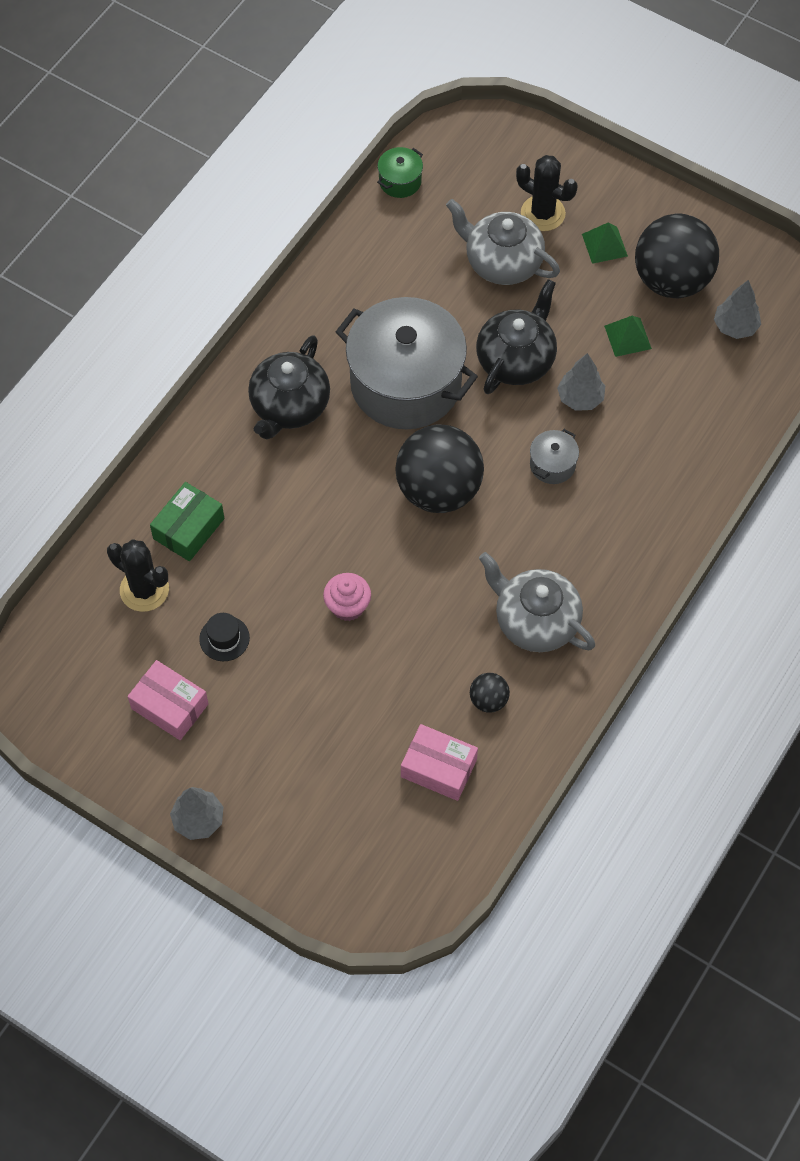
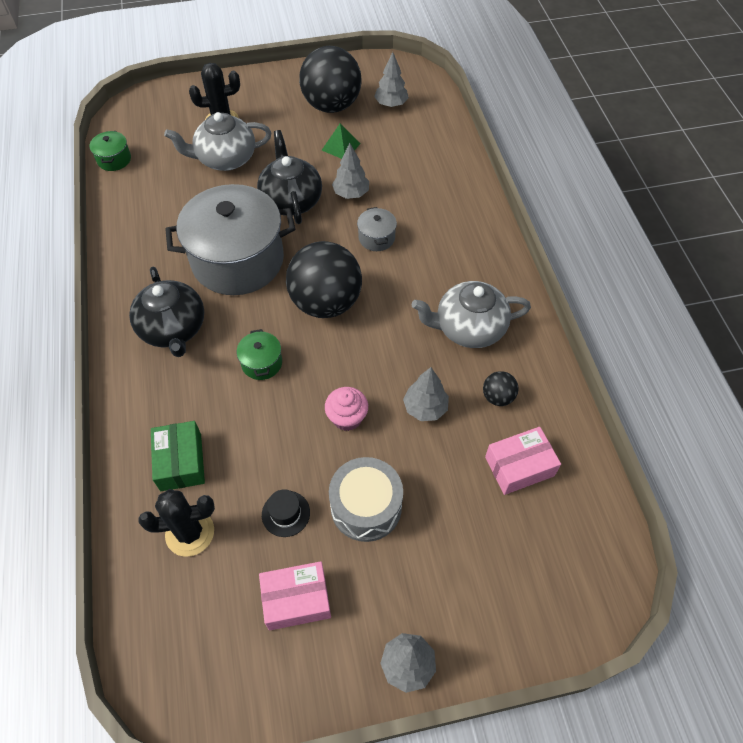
camera: 45 degrees left, 5 degrees down
green pyramid [582,222,628,264] -> none
none -> green pot [237,329,282,380]
none -> grey drum [329,457,403,542]
none -> grey tree [403,367,449,421]

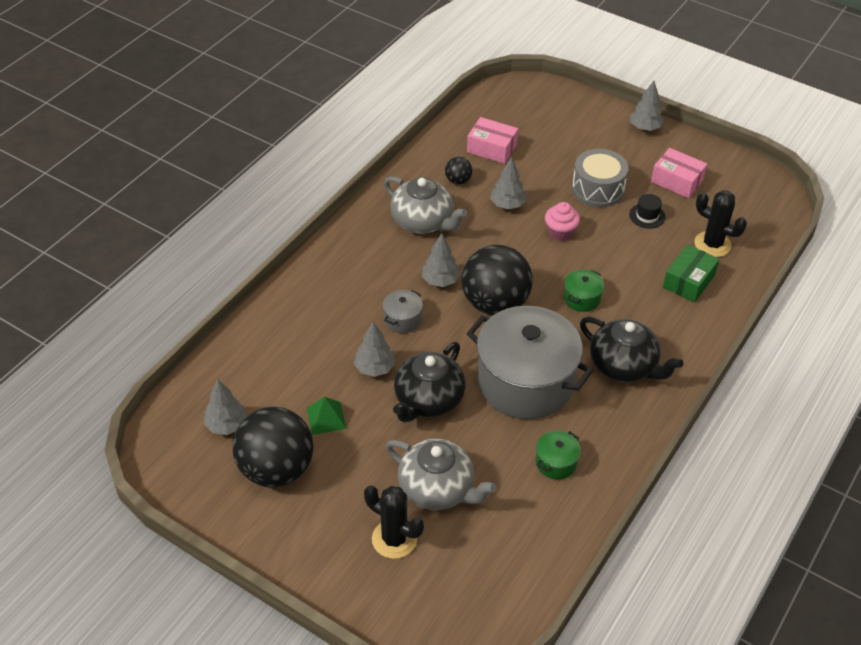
camera: 135 degrees left, 10 degrees down
green pot [90,131,131,171] -> green pot moved to [536,431,581,480]
black teapot [129,267,204,357] -> black teapot turned 105 degrees clockwise [580,317,684,382]
none -> grey tree [422,233,461,287]

